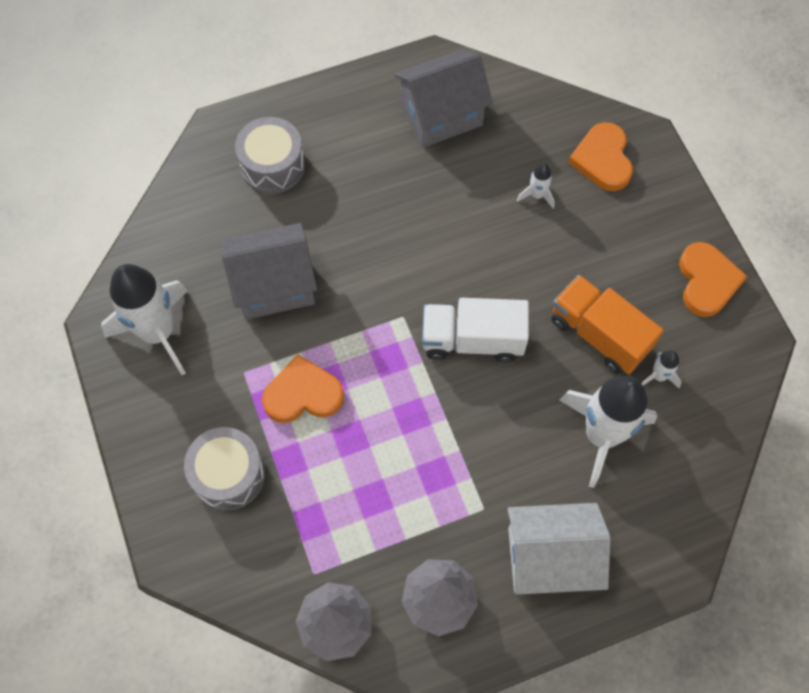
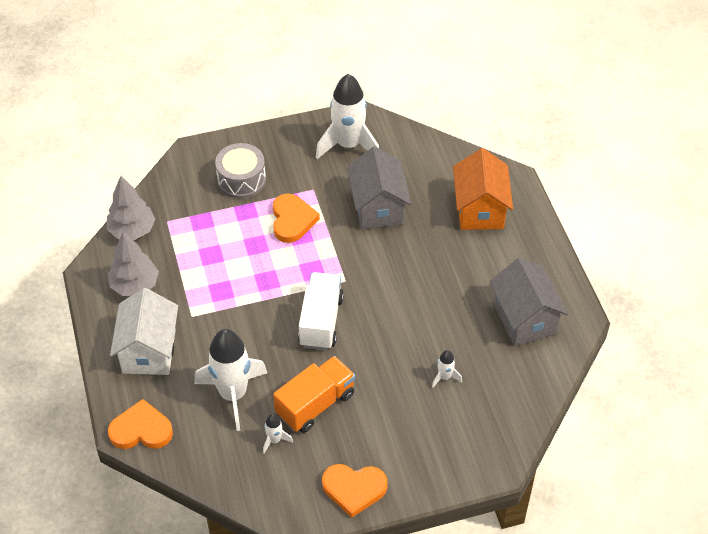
camera: 95 degrees right, 15 degrees down
grey drum [235,117,305,194] -> orange house [453,148,513,230]
orange heart [568,122,633,191] -> orange heart moved to [108,399,173,449]

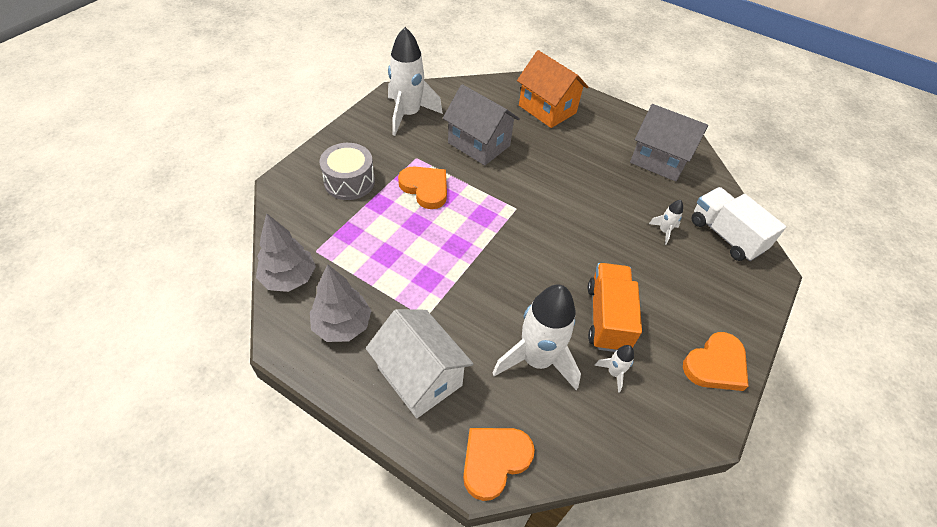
camera: 45 degrees left, 0 degrees up
white truck [298,272,344,350] -> white truck moved to [691,187,786,261]

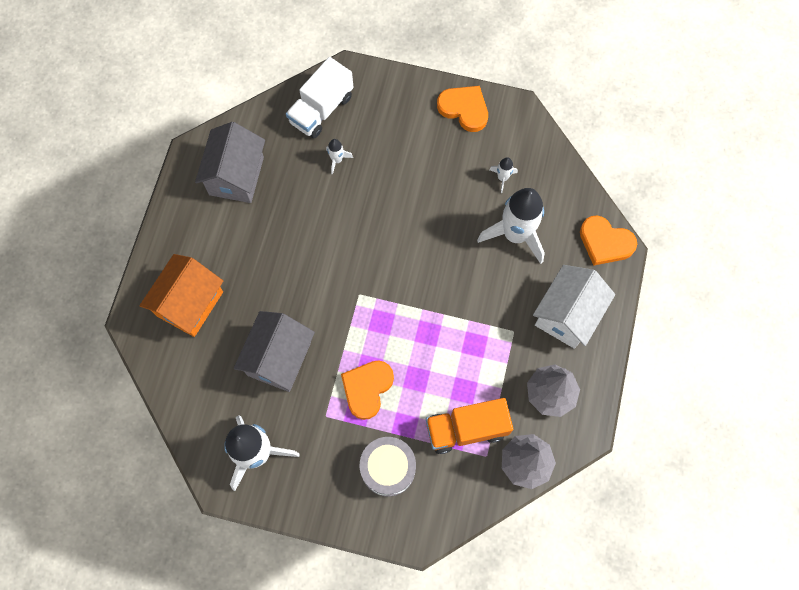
camera: 105 degrees left, 20 degrees up
orange truck [588,263,642,352] -> orange truck moved to [426,398,513,454]

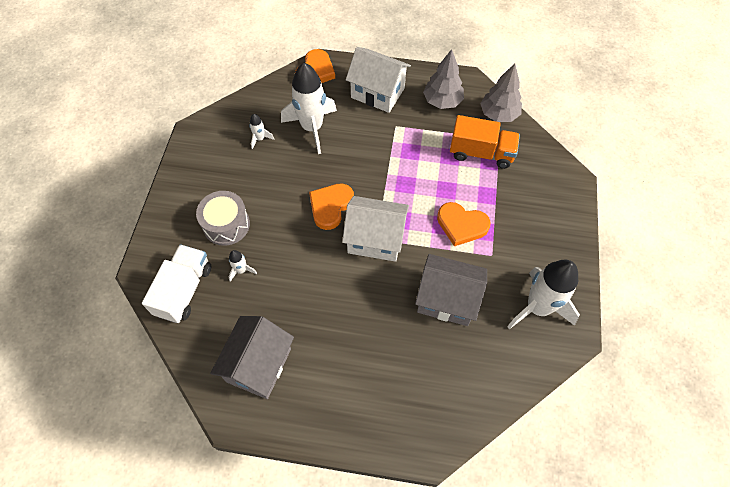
camera: 95 degrees left, 10 degrees down
orange house [139,254,223,337] -> none
grey house [195,122,265,203] -> grey house turned 75 degrees counterclockwise [210,316,294,399]
white truck [286,57,353,138] -> white truck turned 105 degrees counterclockwise [142,244,211,323]
grey drum [360,437,416,497] -> grey drum moved to [196,191,250,246]
orange truck [426,398,513,454] -> orange truck turned 60 degrees counterclockwise [450,115,520,169]
orange heart [437,86,488,132] -> orange heart moved to [309,183,354,230]
none -> white house [342,196,409,262]

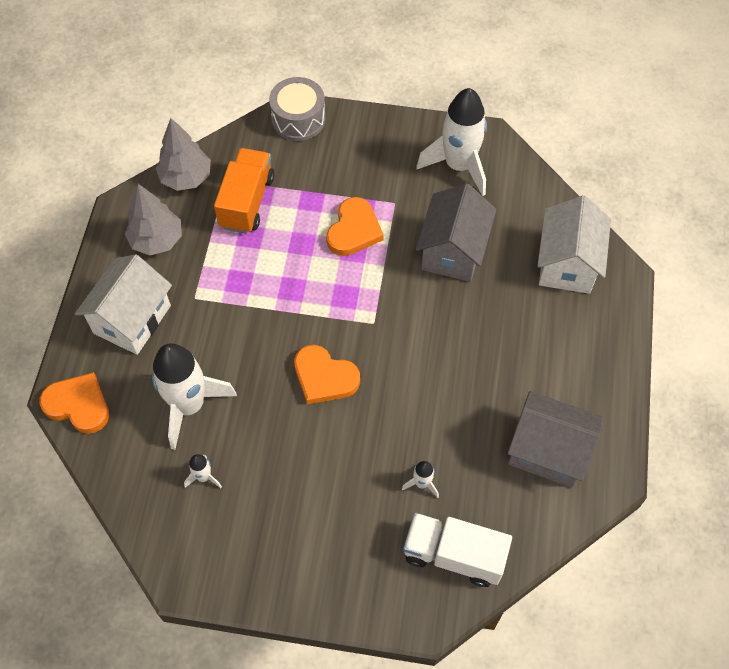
camera: 90 degrees left, 0 degrees up
grey drum [196,191,250,246] -> grey drum moved to [269,77,326,141]
white house [342,196,409,262] -> white house moved to [538,196,611,294]

